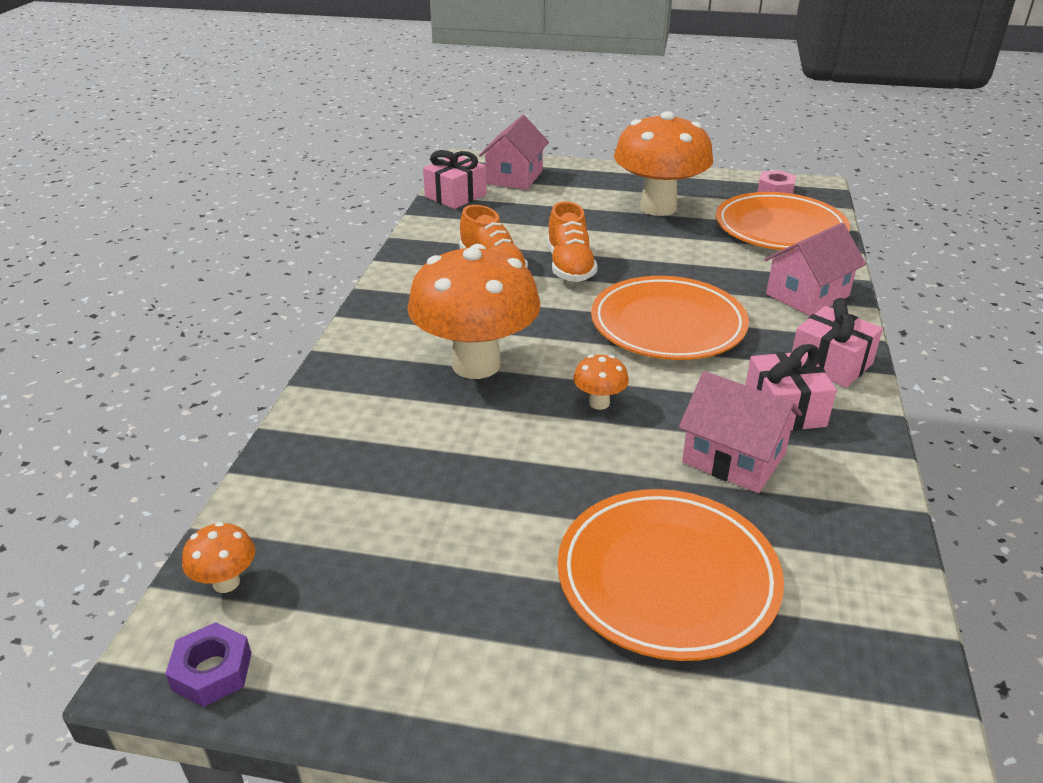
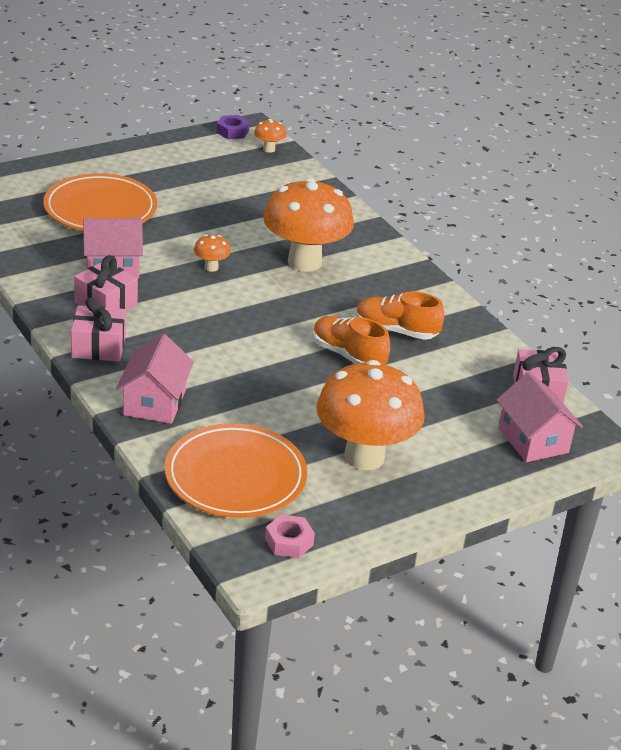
camera: 135 degrees right, 0 degrees up
orange plate [591,276,749,360] -> none

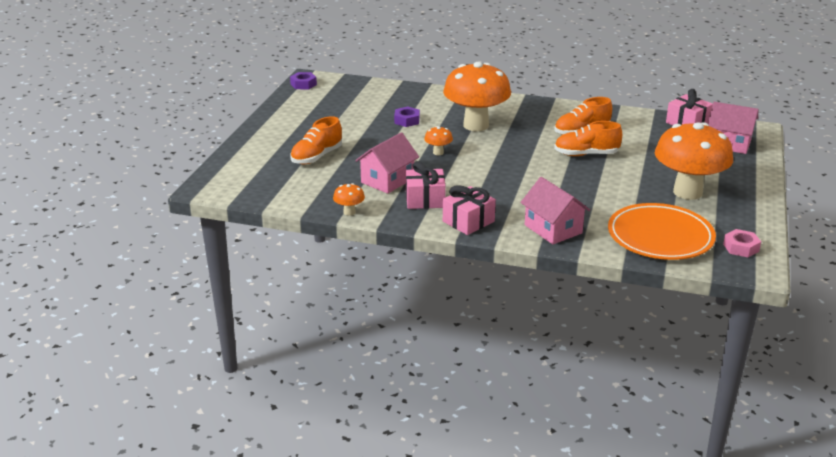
camera: 40 degrees left, 5 degrees down
orange plate [43,173,157,230] -> orange shoe [290,116,342,164]
orange mushroom [254,119,286,153] -> orange mushroom moved to [333,183,365,216]
none -> purple nut [394,107,420,127]

